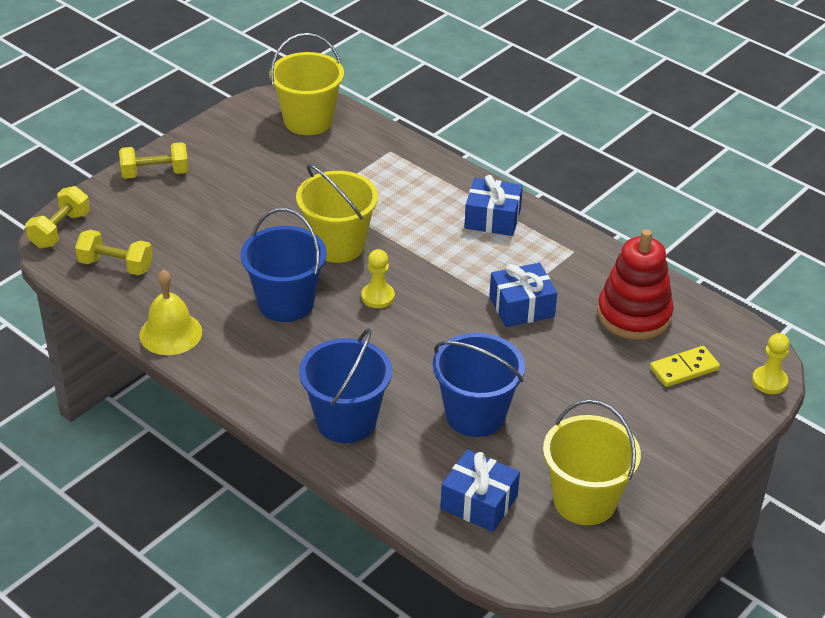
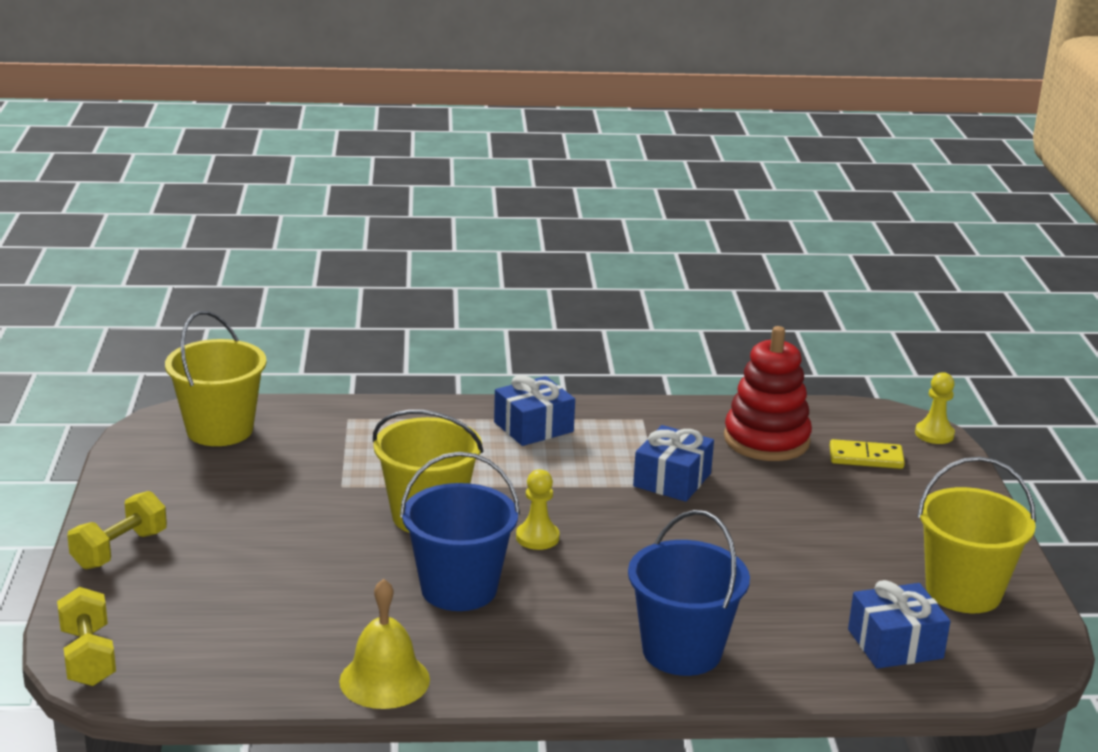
camera: 45 degrees left, 15 degrees down
yellow dumbbell [75,230,153,275] -> none
blue bucket [433,333,525,437] -> none
yellow domino [650,346,720,387] -> yellow domino turned 75 degrees clockwise [830,439,905,469]

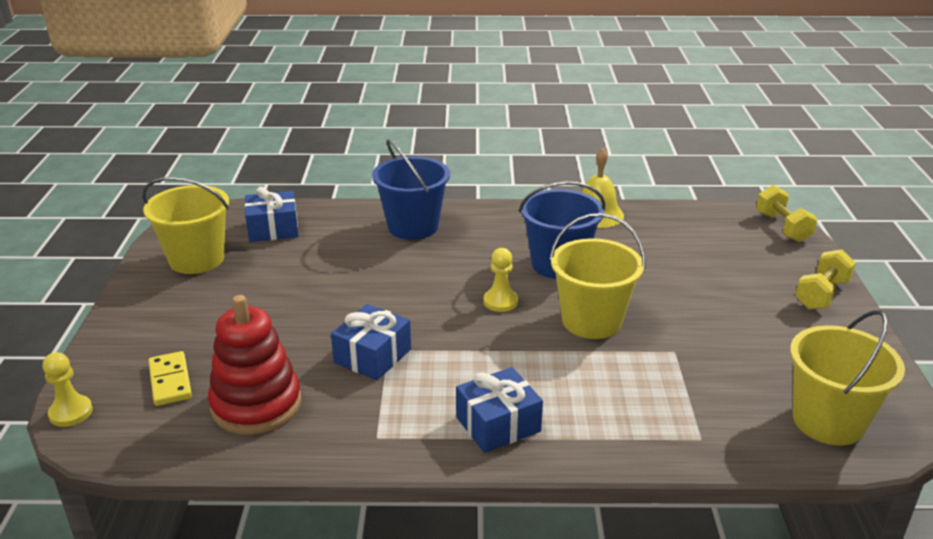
camera: 175 degrees left, 5 degrees up
yellow domino [830,439,905,469] -> yellow domino turned 60 degrees clockwise [148,351,192,406]

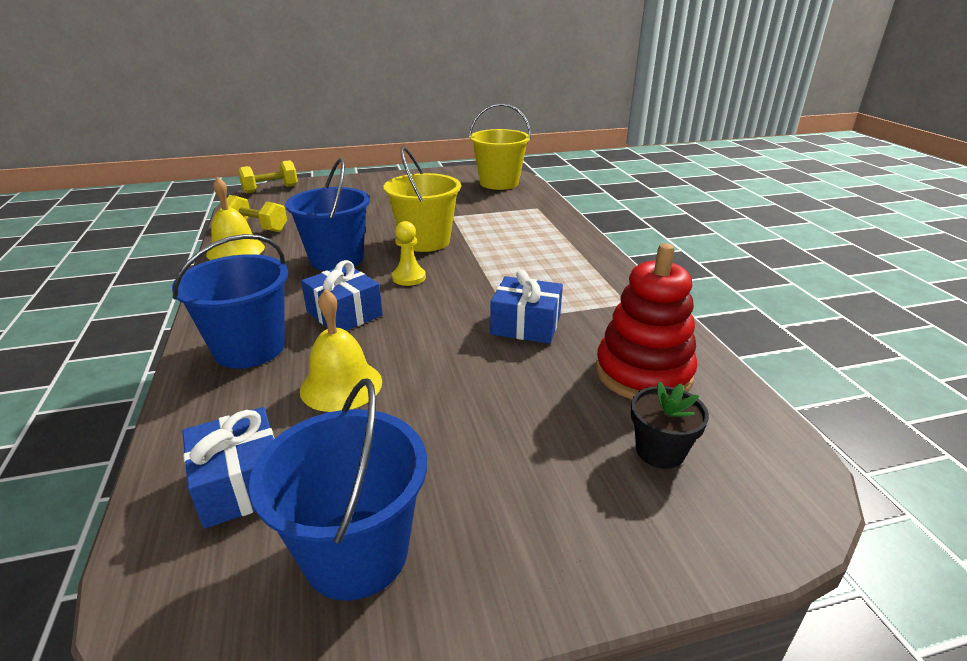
camera: 105 degrees left, 0 degrees up
yellow pawn [43,352,93,427] -> none
yellow bucket [143,177,229,274] -> blue bucket [249,378,427,601]
yellow domino [148,351,192,406] -> black flower pot [631,382,709,469]
blue gift [456,367,543,453] -> blue gift moved to [301,260,383,331]
yellow dumbbell [795,249,856,310] -> yellow dumbbell moved to [221,195,287,232]
none -> yellow bell [300,289,382,412]

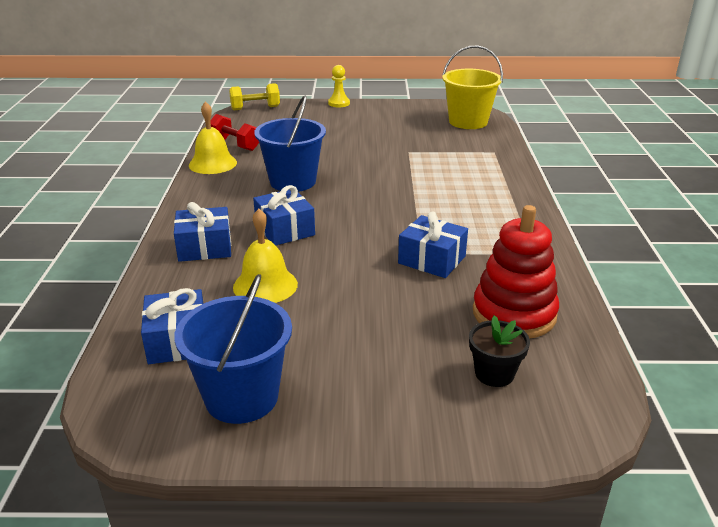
camera: 15 degrees right, 0 degrees up
blue bucket [172,234,288,369] -> blue gift [174,202,231,262]
yellow dumbbell [221,195,287,232] -> red dumbbell [210,114,259,151]
yellow bucket [384,147,461,252] -> none
yellow pawn [392,221,426,286] -> yellow pawn moved to [328,65,350,107]

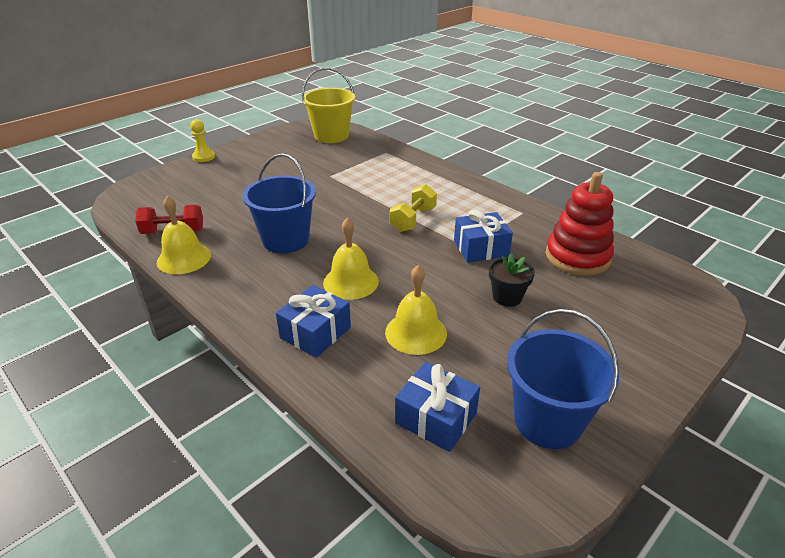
camera: 45 degrees left, 5 degrees up
yellow dumbbell [229,83,280,110] -> yellow dumbbell moved to [390,184,437,232]
blue gift [253,185,315,245] -> yellow bell [323,217,379,300]
black flower pot [469,315,530,387] -> black flower pot moved to [489,253,535,307]

